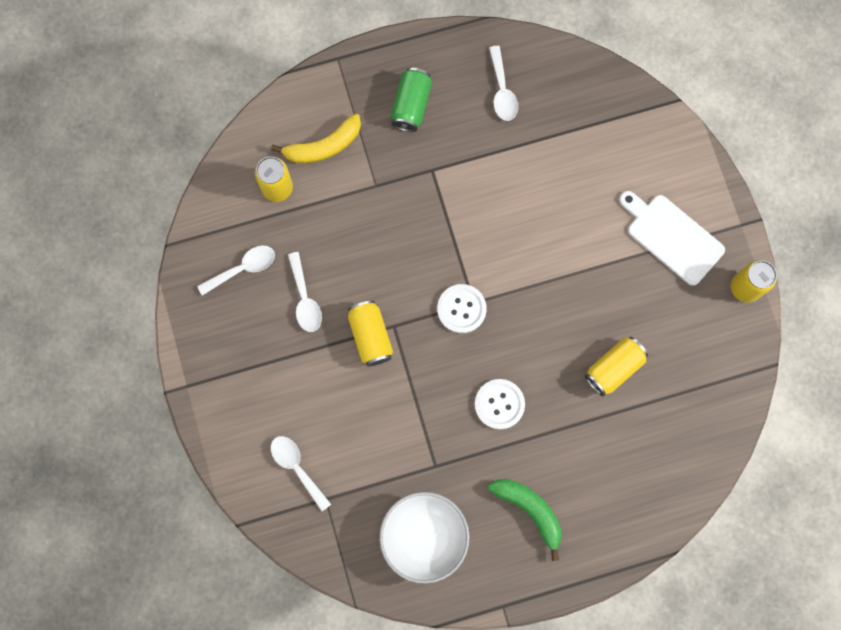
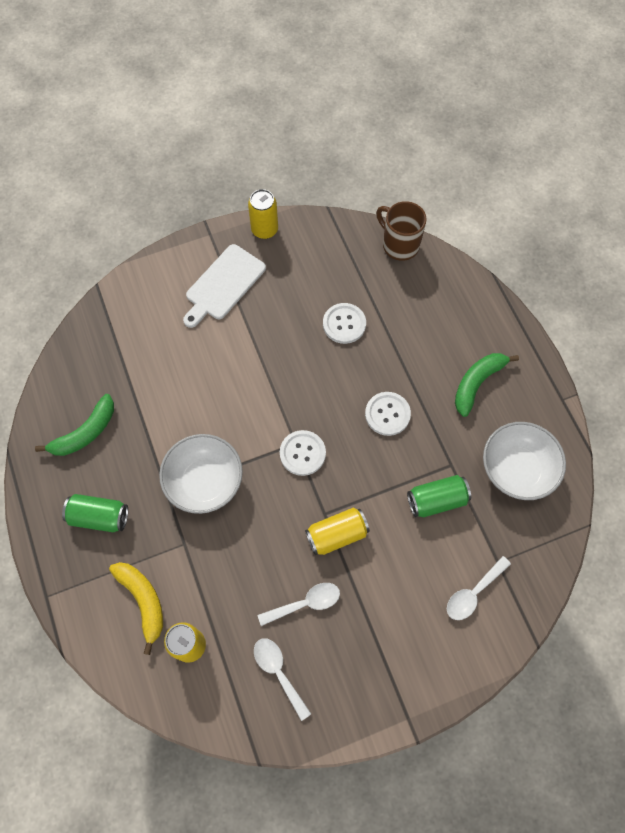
camera: 95 degrees left, 10 degrees down
white spoon [489,46,518,121] -> green banana [35,394,114,456]
yellow can [585,337,648,396] -> white button [323,303,366,344]
none -> white bowl [159,434,243,514]
none -> brown mug [376,201,427,261]
none -> green can [407,475,471,517]

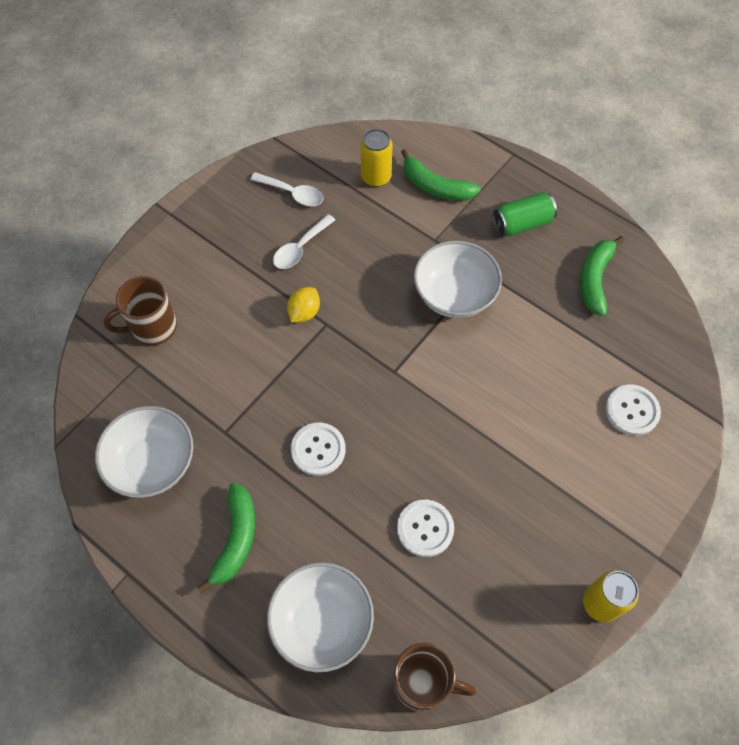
camera: 150 degrees right, 5 degrees down
yellow banana [109,562,163,655] -> green banana [401,149,481,201]
white cutting board [183,244,266,328] -> none
white button [280,430,326,476] -> white button moved to [605,384,661,436]
yellow can [305,508,370,555] -> yellow lemon [287,287,320,323]
green can [407,475,471,517] -> none
white spoon [447,556,511,620] -> brown mug [104,276,177,346]
none -> white bowl [267,562,374,672]

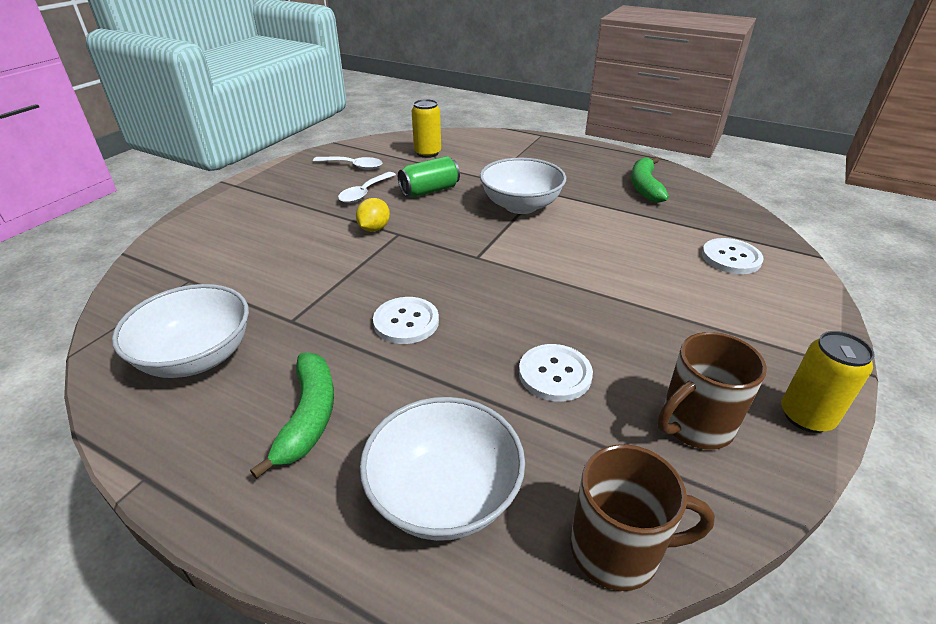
camera: 10 degrees left, 25 degrees down
brown mug [104,276,177,346] -> brown mug moved to [657,332,767,450]
green banana [401,149,481,201] -> none
green can [493,192,557,236] -> green can moved to [398,156,460,197]

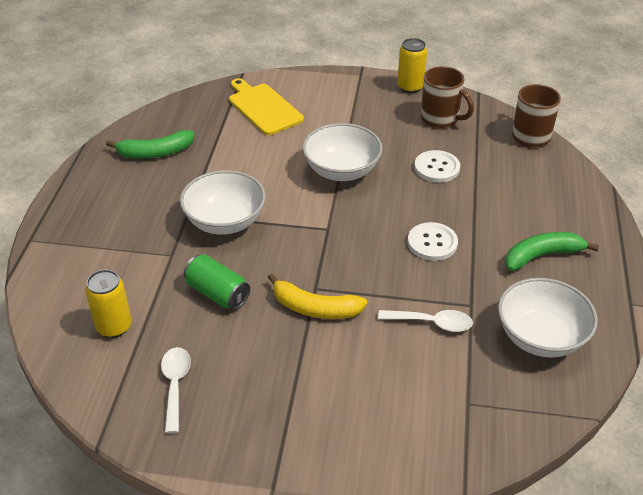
camera: 110 degrees left, 5 degrees up
white spoon [338,172,396,203] -> white spoon moved to [378,310,473,332]
yellow lemon [356,198,390,232] -> yellow banana [268,274,367,319]
white bowl [360,397,525,541] -> white bowl moved to [303,123,382,181]
white button [702,238,764,274] -> yellow cutting board [229,78,304,135]

